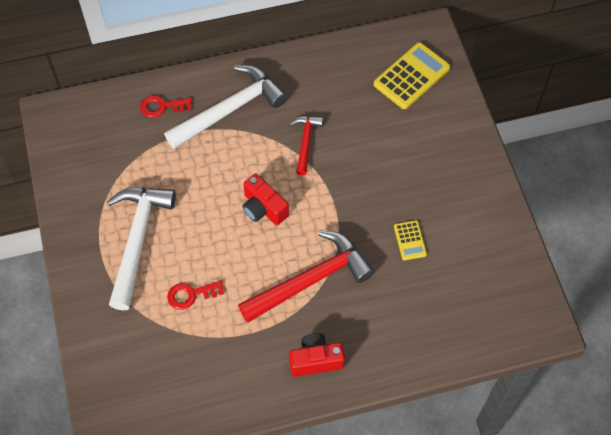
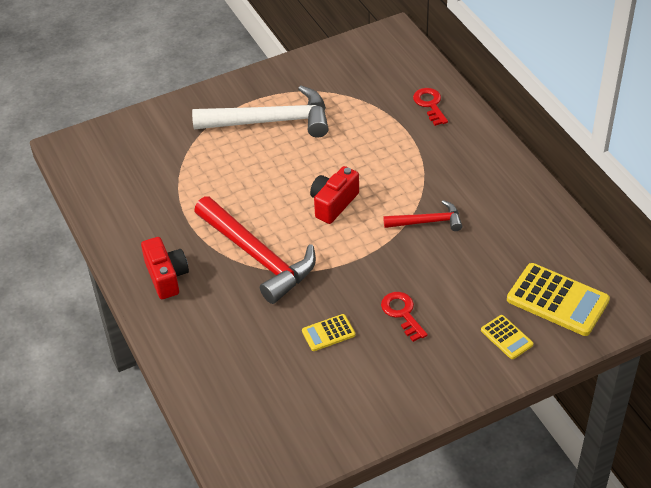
camera: 80 degrees right, 15 degrees down
white hammer [164,65,287,149] -> none
red key [167,281,224,310] -> red key moved to [381,292,428,342]
none -> yellow calculator [481,315,534,359]

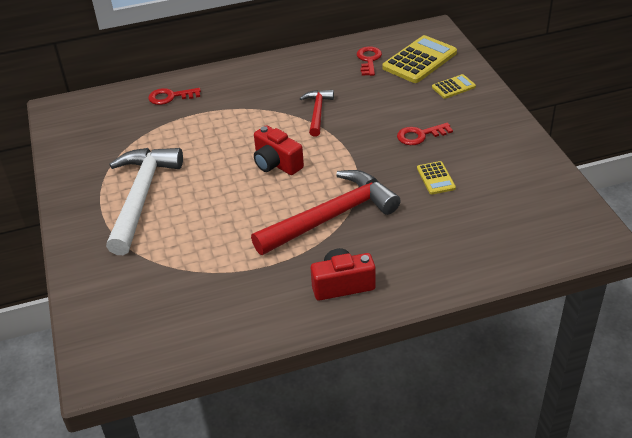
camera: 80 degrees left, 5 degrees down
none -> red key [357,46,382,76]

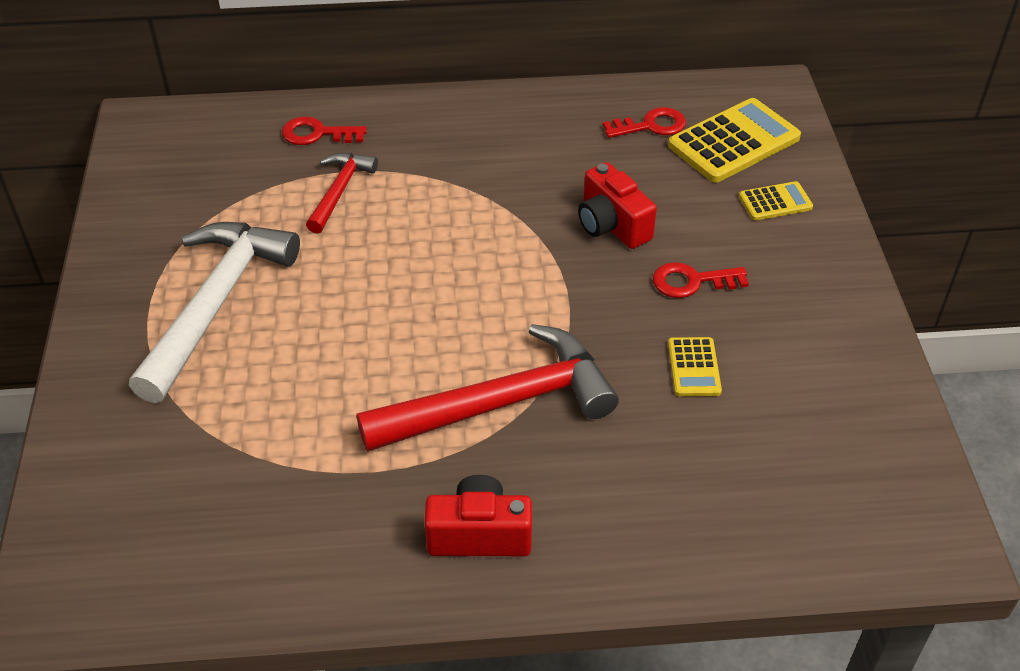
camera: 10 degrees right, 5 degrees up
red camera [254,125,304,175] -> red camera moved to [578,162,657,249]
red hammer [299,90,334,137] -> red hammer moved to [306,153,378,234]
red key [357,46,382,76] -> red key turned 60 degrees clockwise [603,107,686,138]

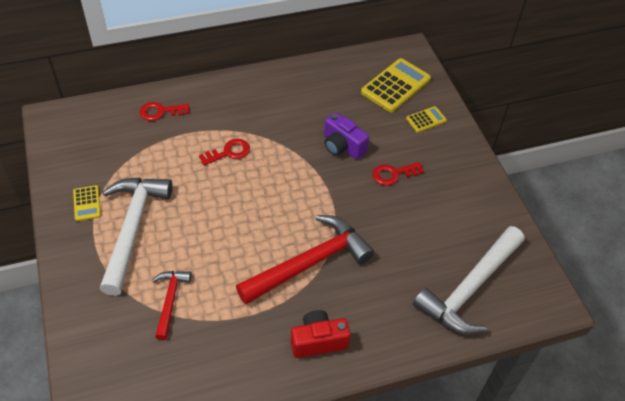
camera: 15 degrees left, 5 degrees up
red hammer [306,153,378,234] -> red hammer moved to [152,271,192,340]
red camera [578,162,657,249] -> purple camera [324,112,369,160]
red key [603,107,686,138] -> red key moved to [199,139,250,166]
yellow calculator [668,337,722,396] -> yellow calculator moved to [73,185,101,221]
none -> white hammer [413,226,524,334]

